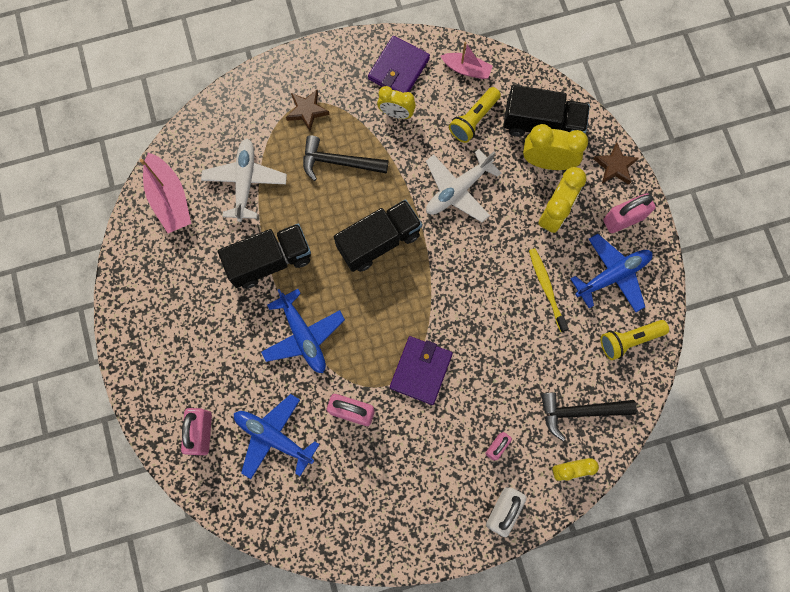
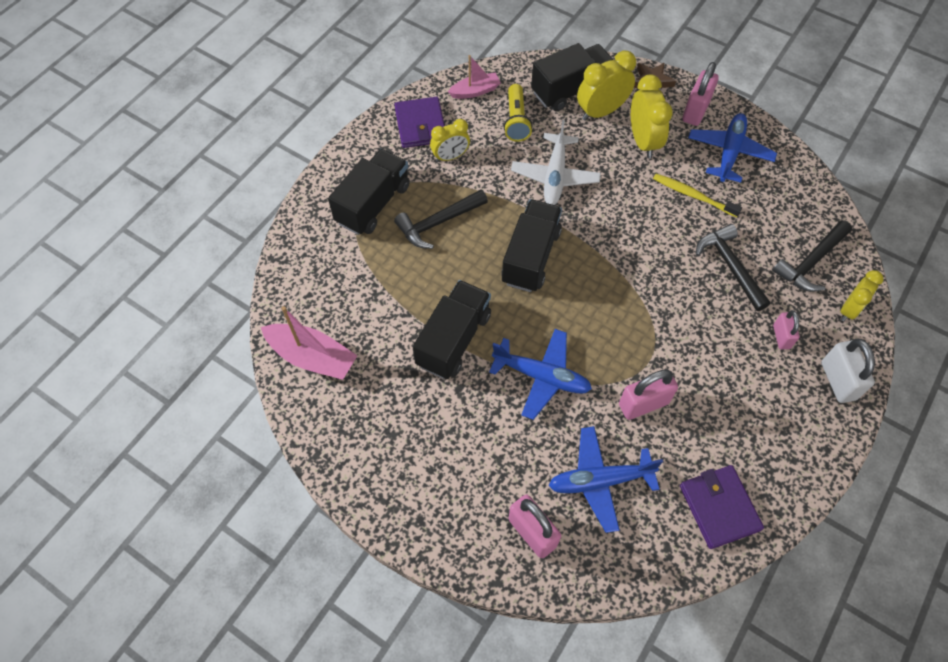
camera: 40 degrees left, 15 degrees down
white plane [201,139,287,222] -> none
brown star [286,90,330,131] -> black truck [328,149,410,235]
purple wallet [390,336,453,405] -> purple wallet moved to [680,465,764,549]
yellow flashlight [600,320,669,360] -> none
none -> black hammer [696,224,771,311]

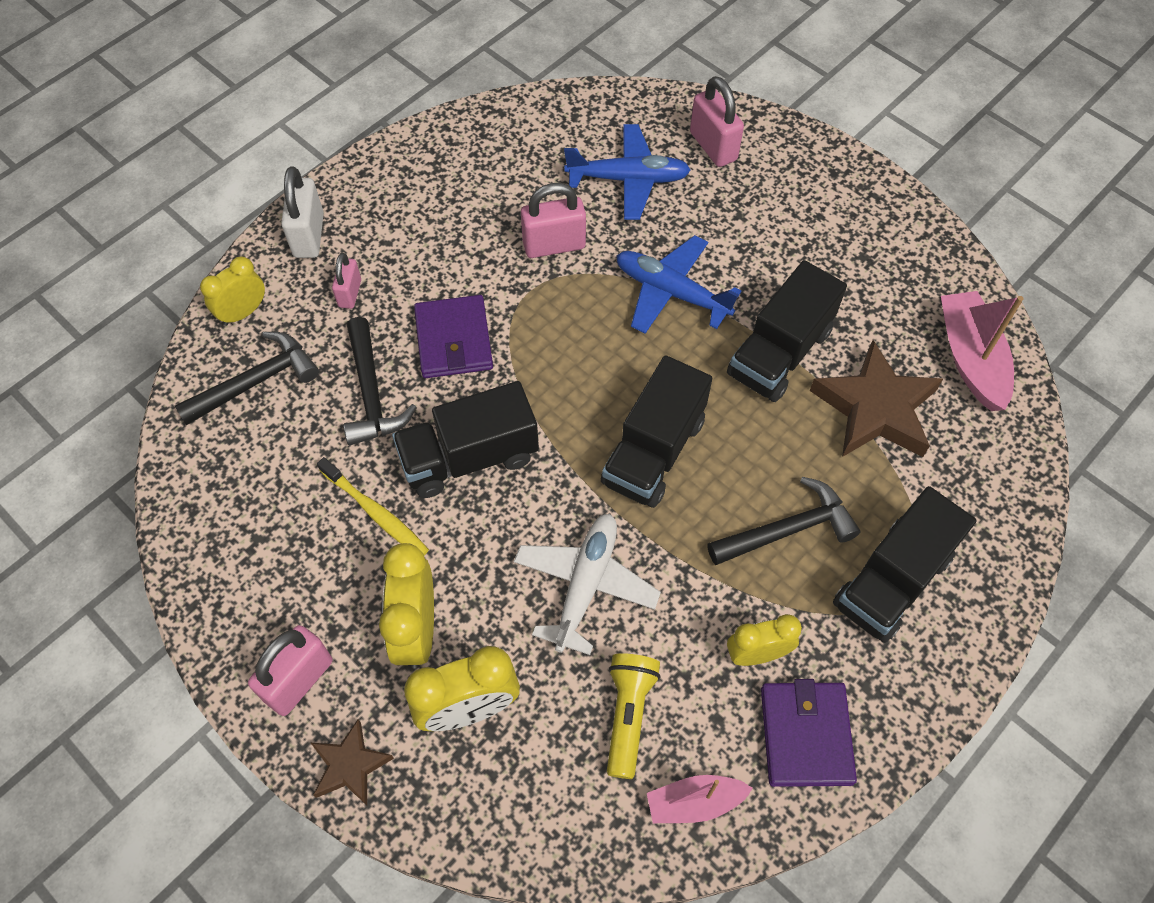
camera: 170 degrees left, 0 degrees up
pink boat [261,306,358,380] -> pink boat turned 45 degrees clockwise [941,291,1024,411]
black truck [531,43,614,111] -> black truck moved to [392,381,539,498]
purple wallet [680,465,764,549] -> purple wallet moved to [414,295,493,378]
blue plane [688,113,777,183] -> none
none -> brown star [810,340,943,457]

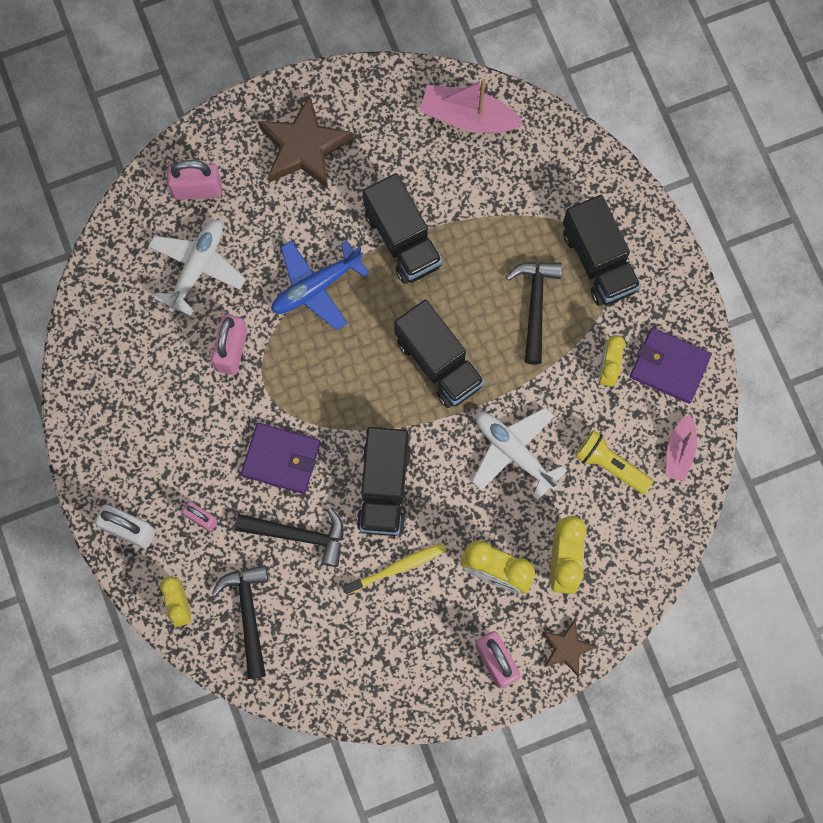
camera: 65 degrees left, 15 degrees up
blue plane [564,124,691,220] -> white plane [148,219,246,316]
brown star [810,340,943,457] -> brown star moved to [258,96,353,189]

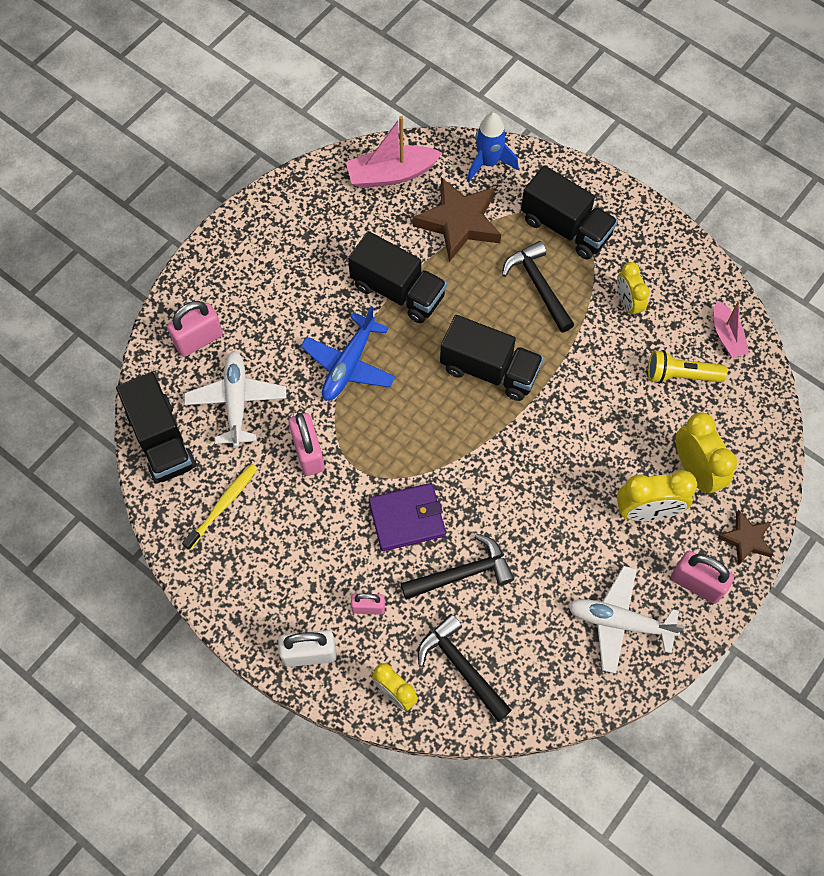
camera: 30 degrees left, 10 degrees down
brown star [258,96,353,189] -> brown star moved to [413,177,501,262]
yellow toothbrush [343,543,447,595] -> yellow toothbrush moved to [182,464,258,550]
black truck [357,427,411,536] -> black truck moved to [116,372,197,483]
white plane [472,408,567,500] -> white plane moved to [568,566,685,674]
purple wallet [630,328,712,403] -> none
none -> blue rocket [467,112,518,182]

